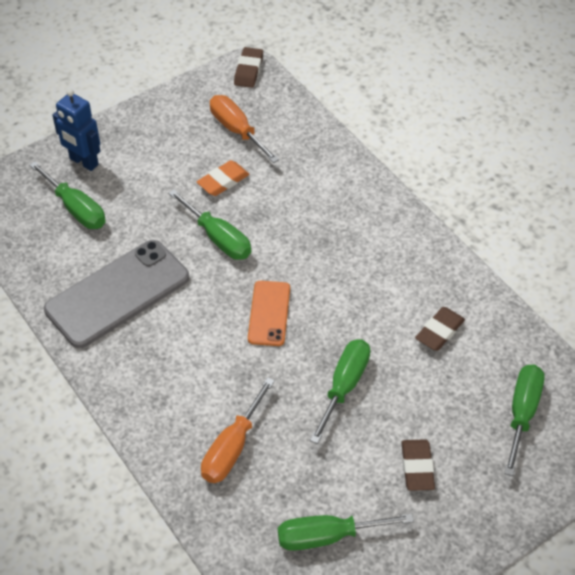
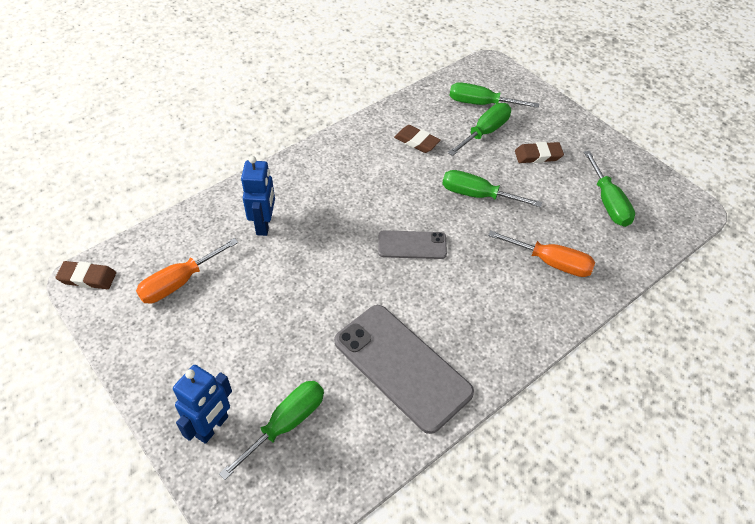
camera: 95 degrees left, 0 degrees up
green screwdriver [168,189,251,260] -> green screwdriver moved to [448,103,511,156]
orange eraser [197,160,249,196] -> none
orange phone [248,281,290,346] -> grey phone [378,230,447,259]
none -> blue robot [241,156,275,236]

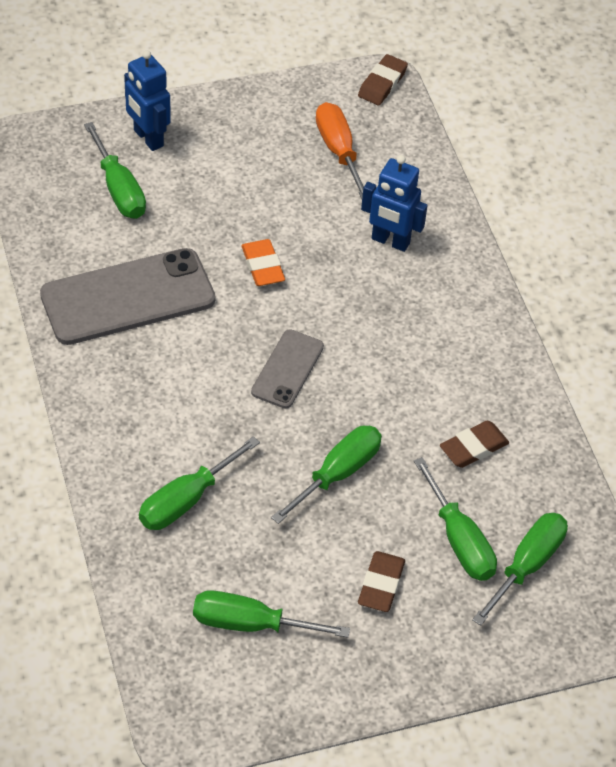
camera: 110 degrees right, 0 degrees up
orange screwdriver [488,230,595,277] -> green screwdriver [139,436,260,530]
none -> orange eraser [241,239,285,286]

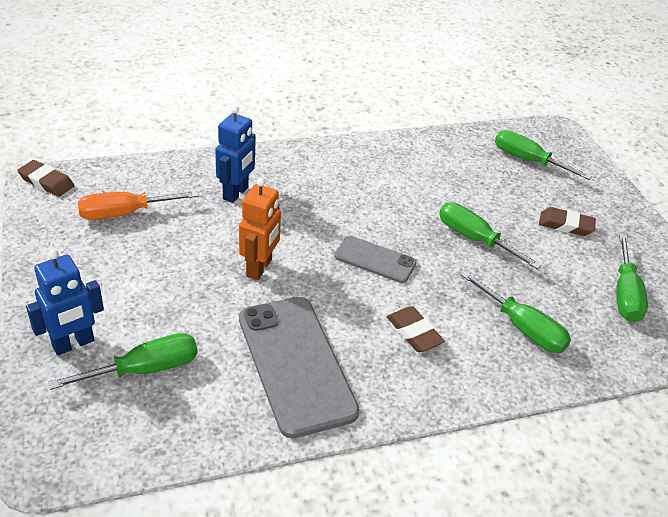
camera: 90 degrees left, 10 degrees down
orange eraser [241,239,285,286] -> orange robot [239,178,281,280]
green screwdriver [414,457,497,581] -> none
brown eraser [440,421,509,468] -> brown eraser moved to [387,306,445,352]

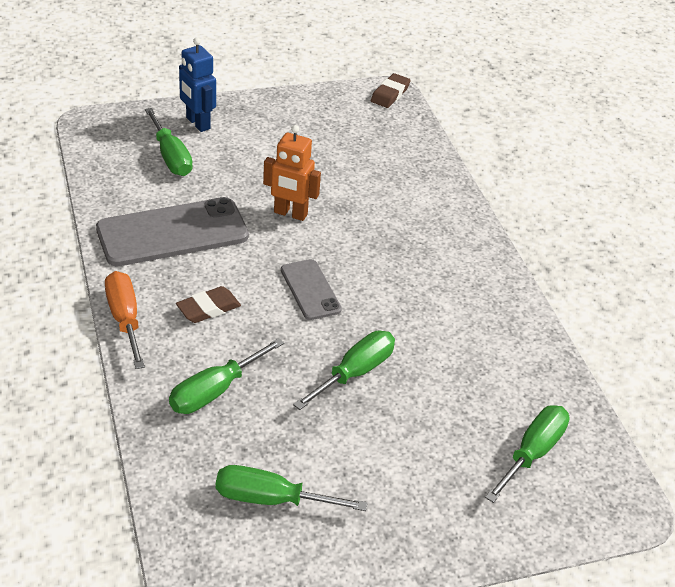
camera: 90 degrees right, 0 degrees up
orange screwdriver [78,191,199,220] -> orange screwdriver moved to [105,271,145,369]
blue robot [215,106,256,203] -> none
grey phone [335,236,417,283] -> grey phone turned 45 degrees counterclockwise [281,259,342,320]
brown eraser [539,207,596,236] -> none

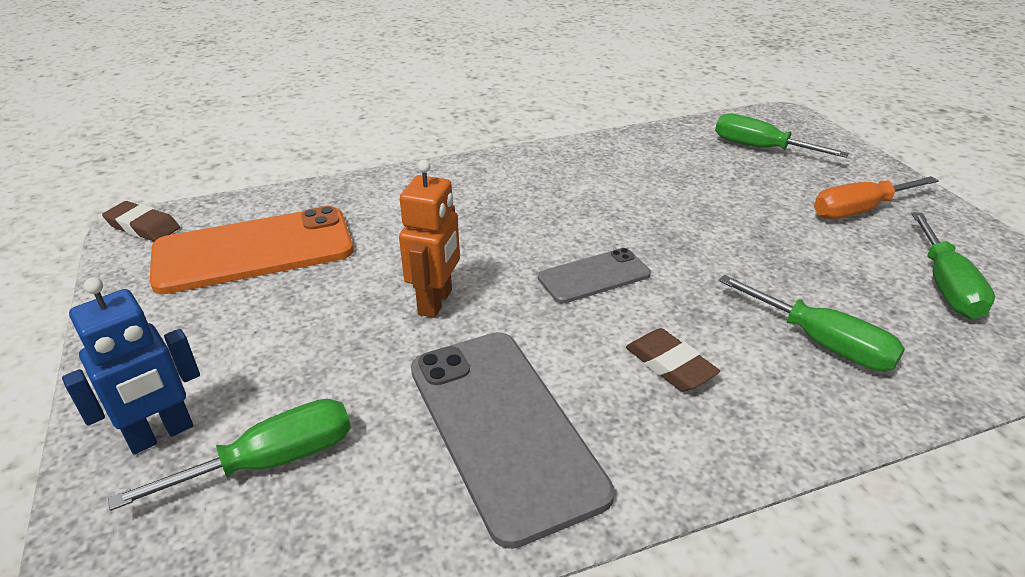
camera: 90 degrees left, 5 degrees down
orange screwdriver [105,271,145,369] -> orange screwdriver moved to [814,176,939,219]
green screwdriver [293,331,395,410] -> none
none -> orange phone [150,206,354,294]

